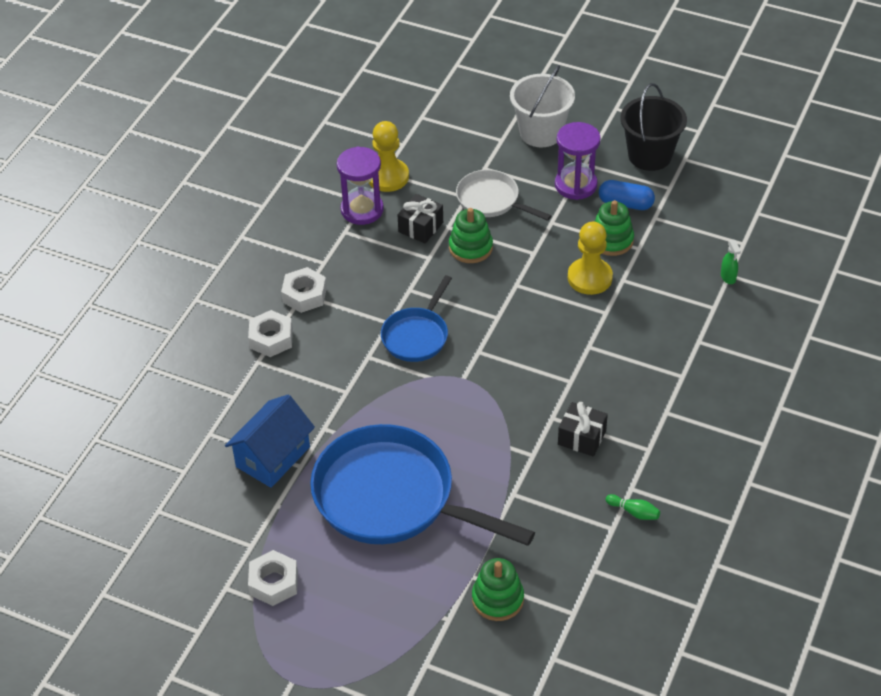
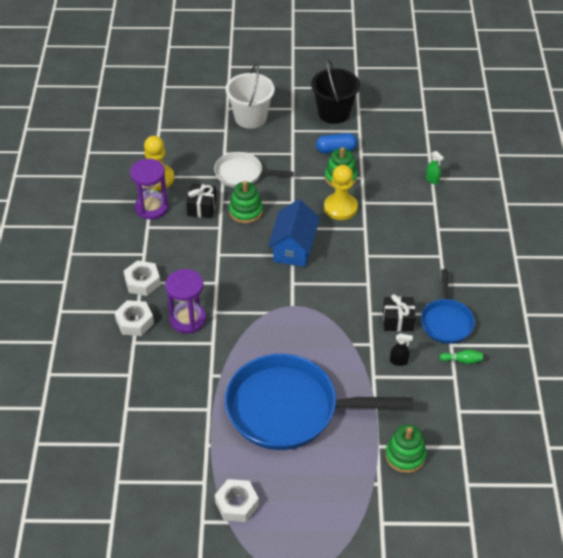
camera: 25 degrees left, 0 degrees up
blue house [225,395,315,488] -> blue house moved to [268,199,320,267]
blue pan [381,275,452,362] -> blue pan moved to [421,269,475,344]
purple hourglass [555,122,601,200] -> purple hourglass moved to [165,269,206,333]
none -> black spray bottle [390,333,413,366]

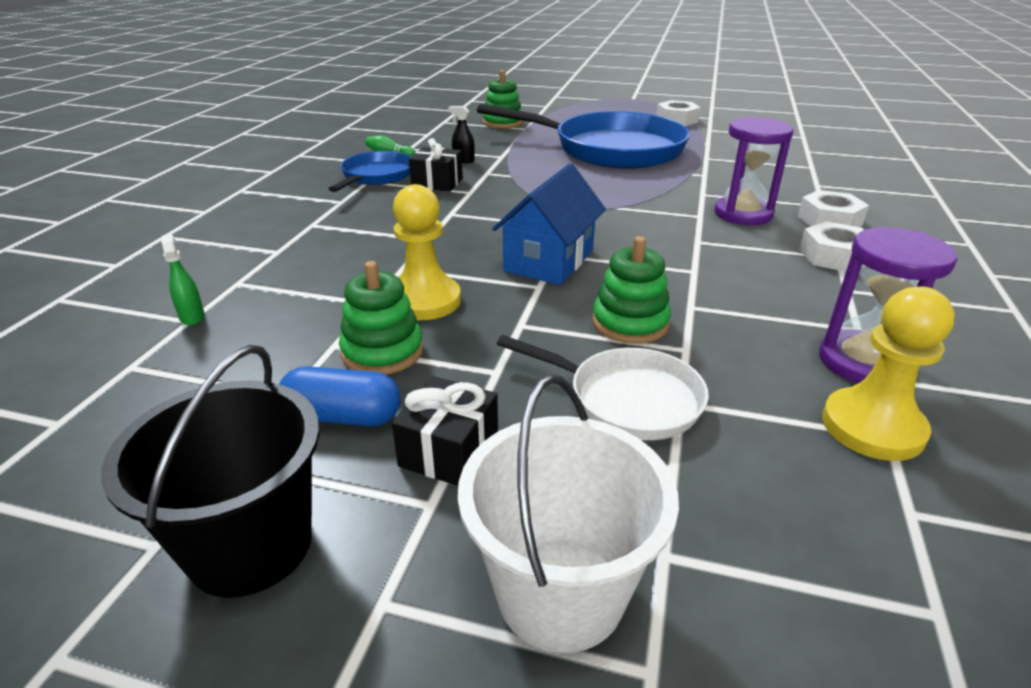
camera: 165 degrees left, 15 degrees down
black gift [186,184,216,218] -> black gift moved to [392,376,498,486]

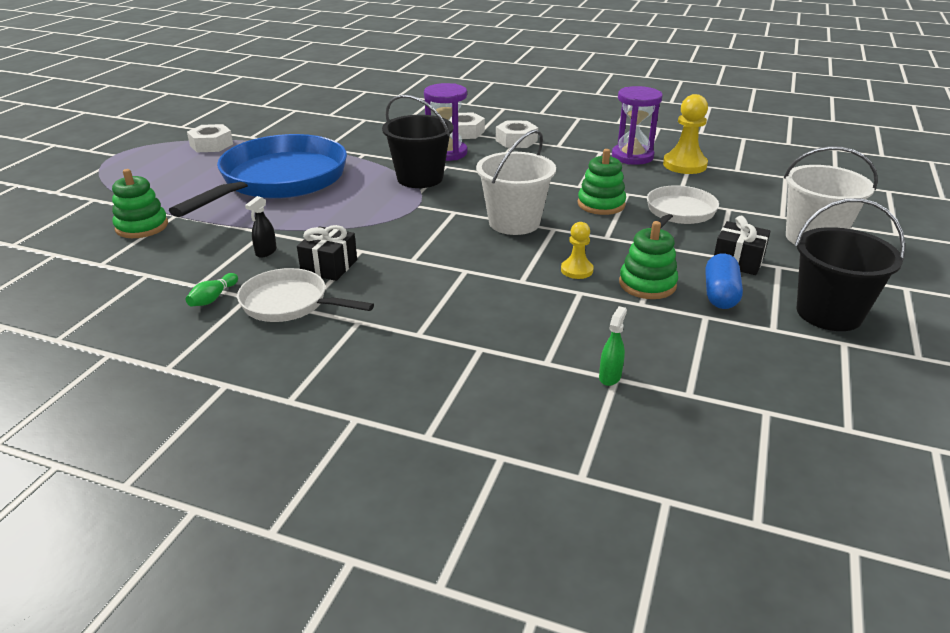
camera: 85 degrees left, 0 degrees up
green spray bottle [162,234,204,326] -> green spray bottle turned 135 degrees clockwise [599,306,627,386]
blue pan [329,151,411,192] -> white pan [237,268,374,322]
yellow pawn [393,184,461,320] -> yellow pawn [561,222,594,279], size x0.58
blue house [492,163,606,285] -> white bucket [476,129,556,235]
none -> black bucket [382,95,453,188]

